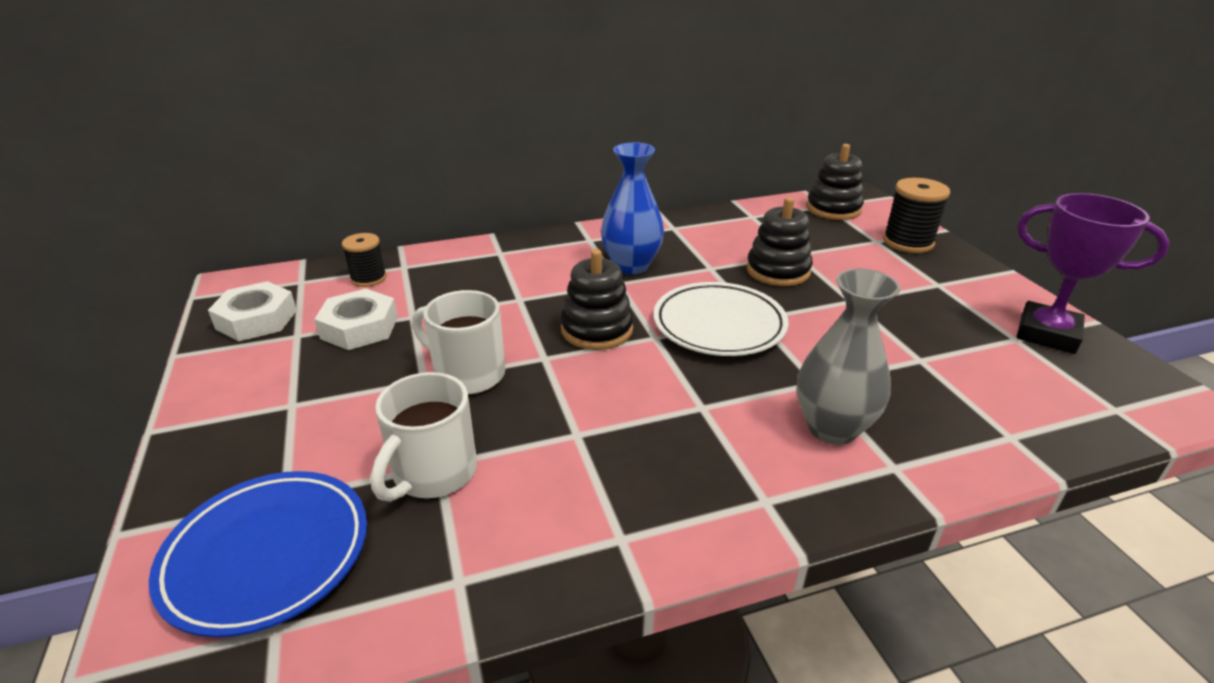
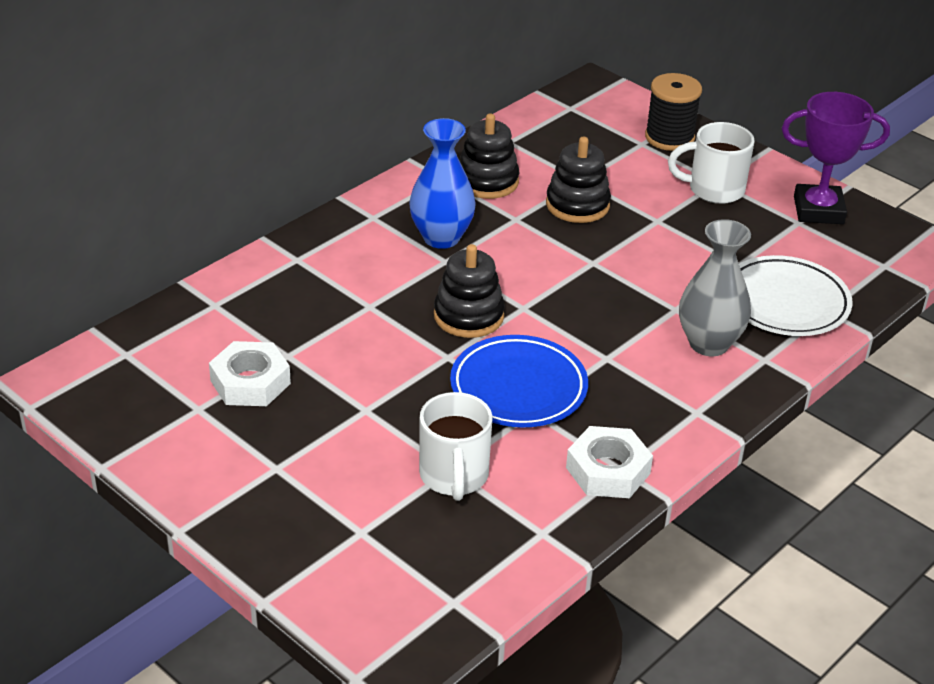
camera: 30 degrees left, 5 degrees up
blue plate [149,471,367,638] -> blue plate moved to [450,335,588,428]
white nut [208,281,297,341] -> white nut moved to [566,426,653,498]
black spool [342,233,387,287] -> none
white mug [412,290,505,394] -> white mug moved to [668,122,754,204]
white plate [654,282,789,356] -> white plate moved to [739,255,853,336]
black stacking toy [806,144,864,220] -> black stacking toy moved to [460,114,519,199]

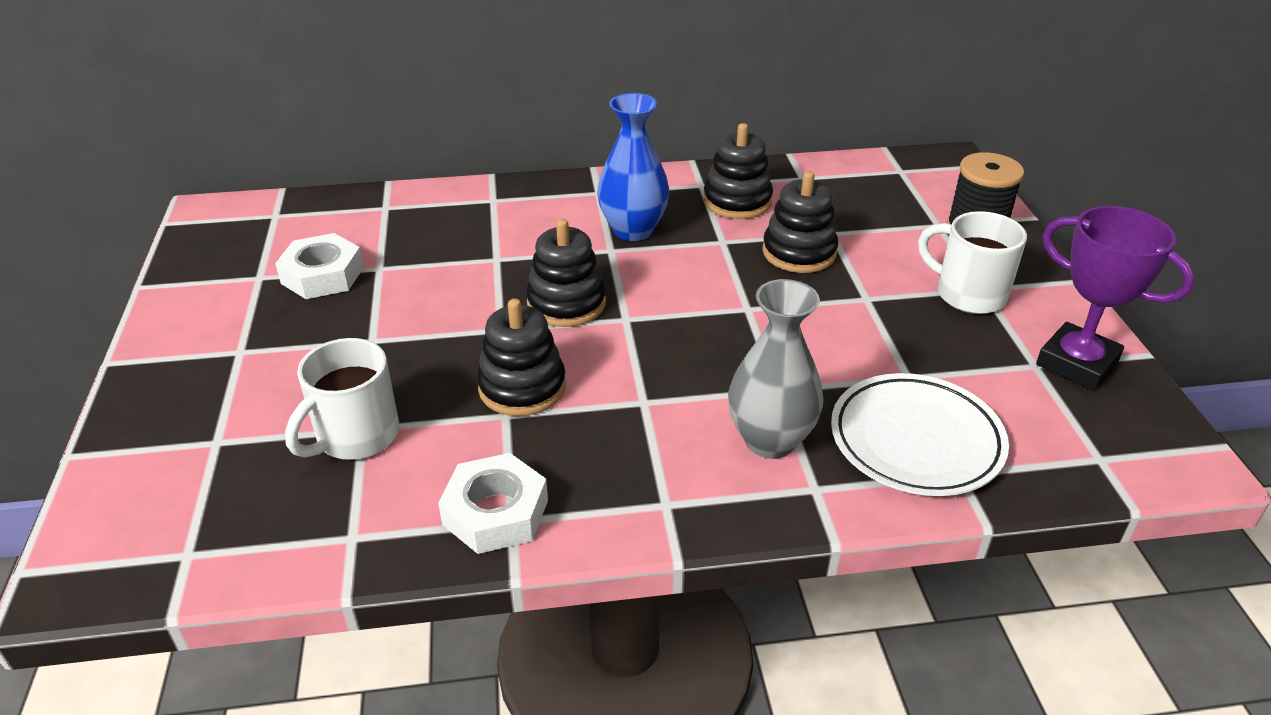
camera: 40 degrees right, 0 degrees up
blue plate [450,335,588,428] -> black stacking toy [477,299,566,416]

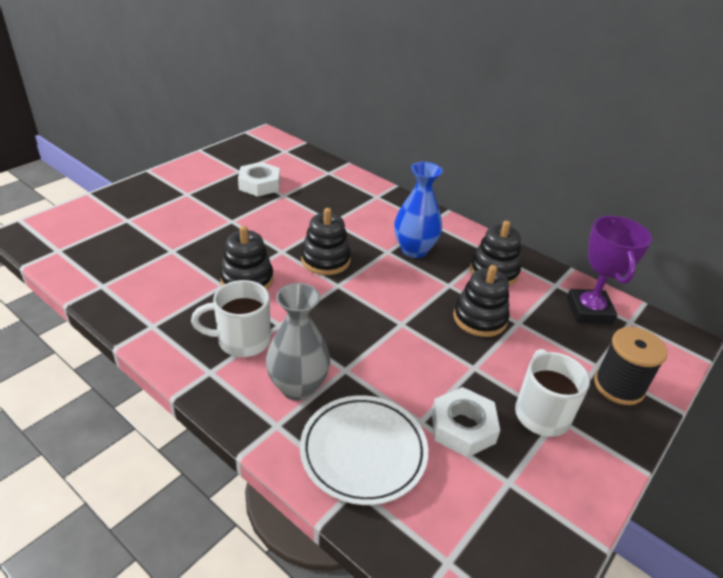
camera: 45 degrees right, 0 degrees up
white mug [285,338,399,460] -> white mug moved to [191,280,271,357]
white nut [438,453,548,554] -> white nut moved to [432,387,500,457]
purple trophy [1036,206,1195,390] -> purple trophy moved to [567,216,652,324]

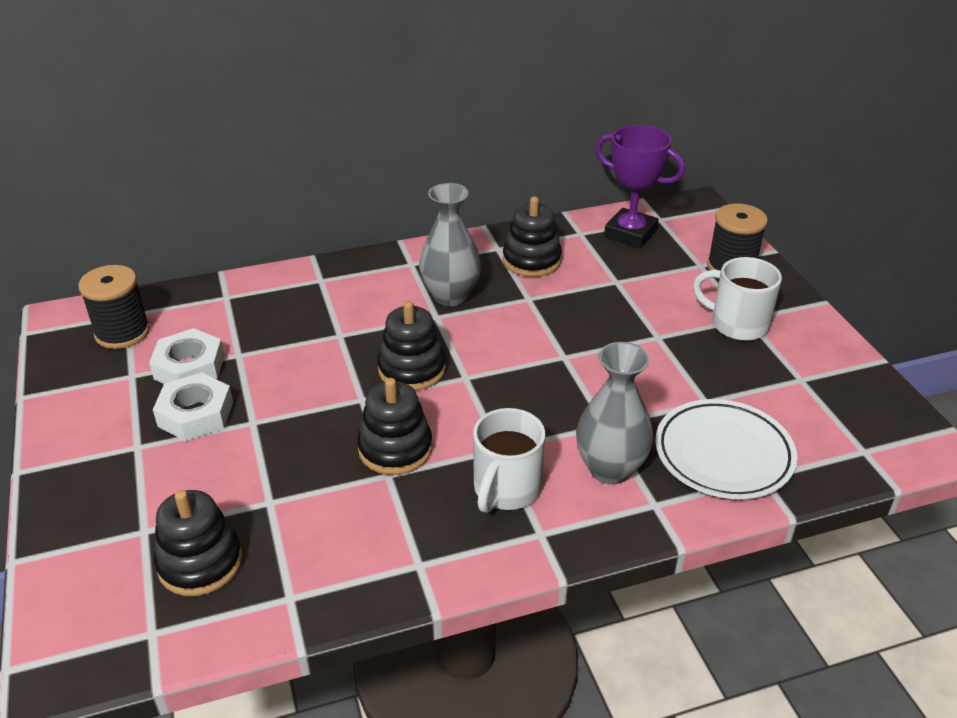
camera: 55 degrees left, 0 degrees up
blue vase [394,162,443,258] -> grey vase [419,183,481,306]
white nut [432,387,500,457] -> white nut moved to [153,372,233,441]
black stacking toy [453,265,510,337] -> black stacking toy moved to [154,490,243,596]
none -> black spool [78,265,150,349]

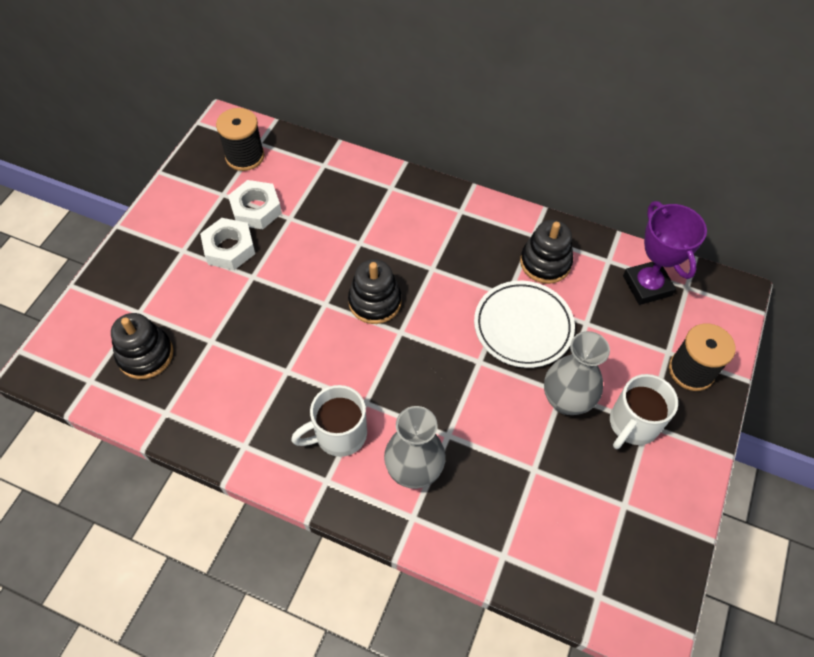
camera: 40 degrees right, 20 degrees up
black stacking toy [357,378,432,475] -> none
grey vase [419,183,481,306] -> grey vase moved to [544,331,610,415]
white plate [655,399,797,499] -> white plate moved to [474,281,575,368]
white mug [693,257,782,341] -> white mug turned 120 degrees counterclockwise [610,374,678,449]

